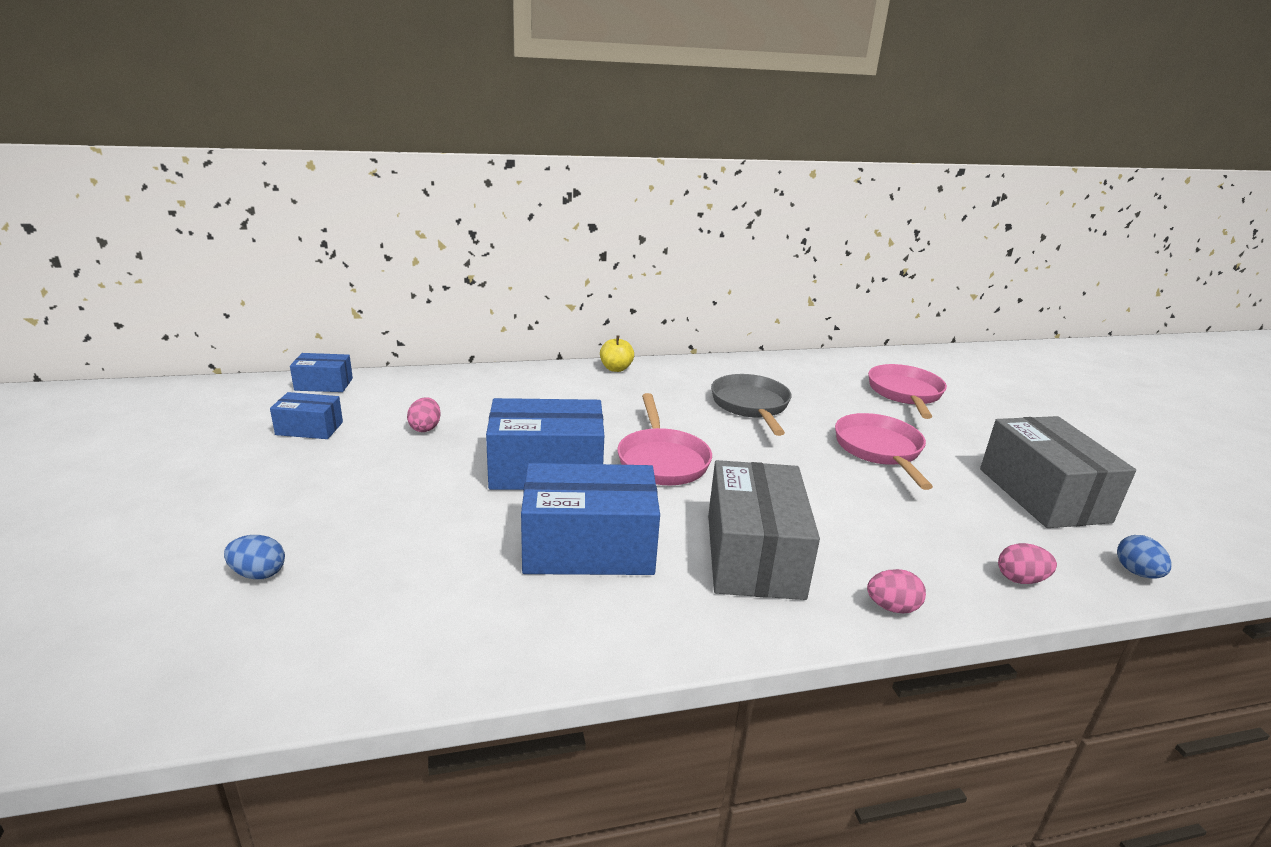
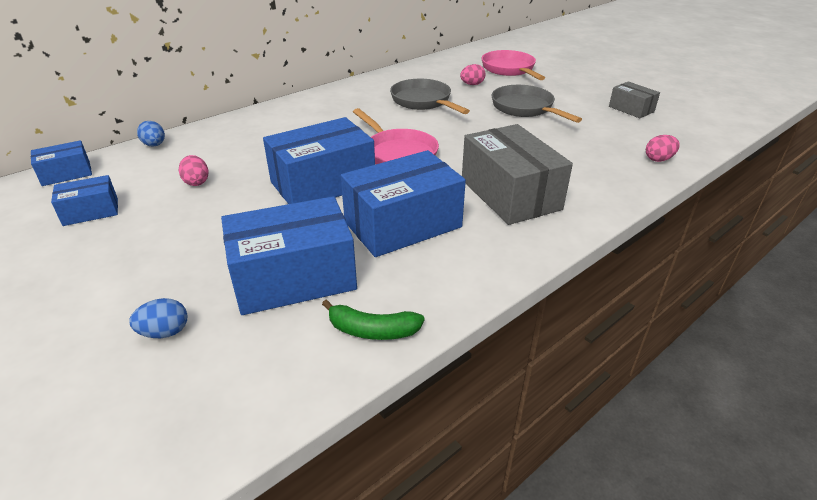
camera: 25 degrees left, 10 degrees up
yellow apple [600,335,634,372] -> none
pink pan [835,413,933,490] -> grey pan [492,85,582,123]
pink egg [867,569,926,613] -> pink egg moved to [460,64,486,85]
grey box [980,416,1136,528] -> grey box [609,81,660,118], size x0.52
blue egg [1117,535,1172,579] -> blue egg moved to [137,121,165,147]
none -> blue box [221,196,357,315]
none -> green banana [322,300,424,340]

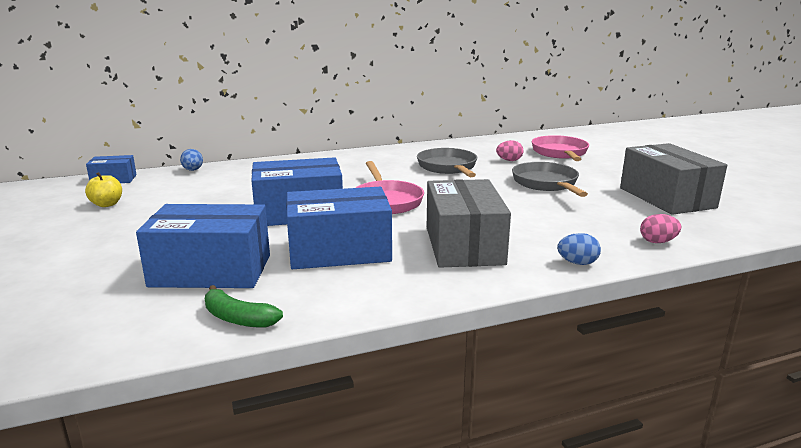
camera: 20 degrees right, 15 degrees down
blue box [51,175,118,226] -> yellow apple [85,172,122,207]
blue egg [129,298,187,338] -> blue egg moved to [557,233,601,265]
pink egg [179,155,209,186] -> none
grey box [609,81,660,118] -> grey box [620,143,727,215], size x1.92

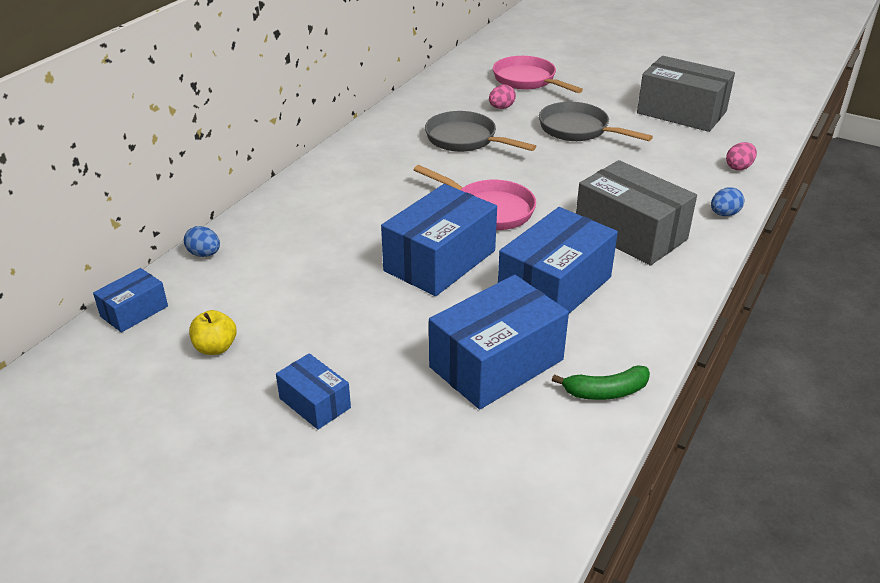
camera: 40 degrees left, 15 degrees up
none -> blue box [276,353,351,430]

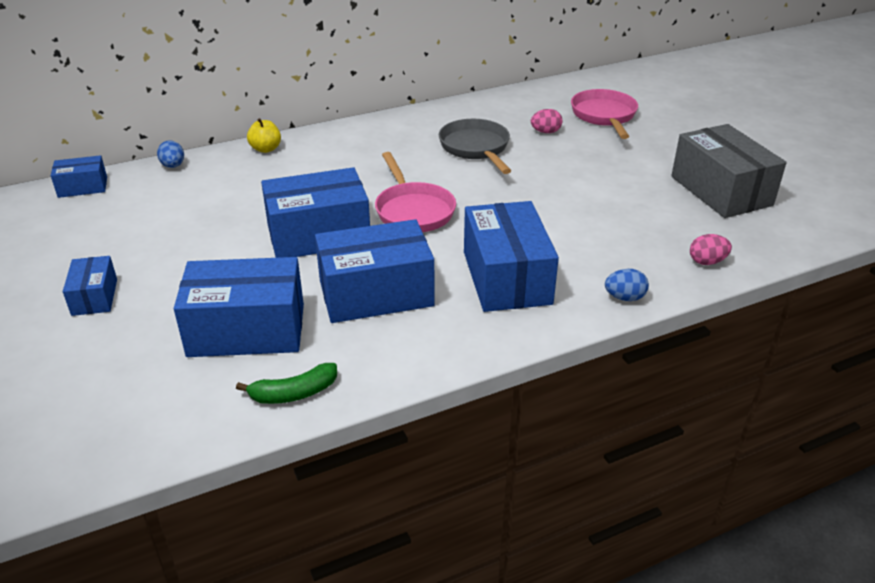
camera: 35 degrees right, 0 degrees up
yellow apple [189,310,237,355] -> yellow apple moved to [247,118,281,153]
grey pan [539,102,653,141] -> none
green banana [552,365,650,400] -> green banana turned 45 degrees counterclockwise [236,363,337,404]
grey box [576,160,697,266] -> blue box [464,201,559,312]

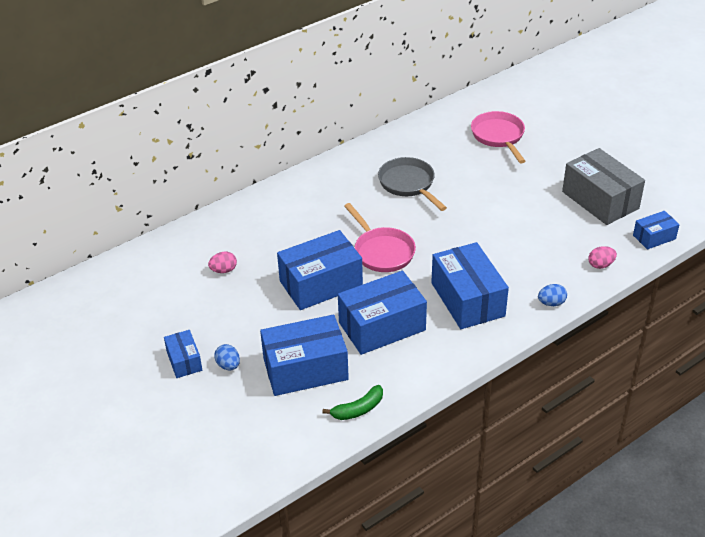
camera: 10 degrees left, 5 degrees up
blue box [51,155,107,198] -> blue box moved to [633,211,680,249]
blue egg [157,140,184,168] -> blue egg moved to [214,344,240,370]
yellow apple [247,118,281,153] -> none
pink egg [531,109,563,133] -> pink egg moved to [208,252,237,273]

